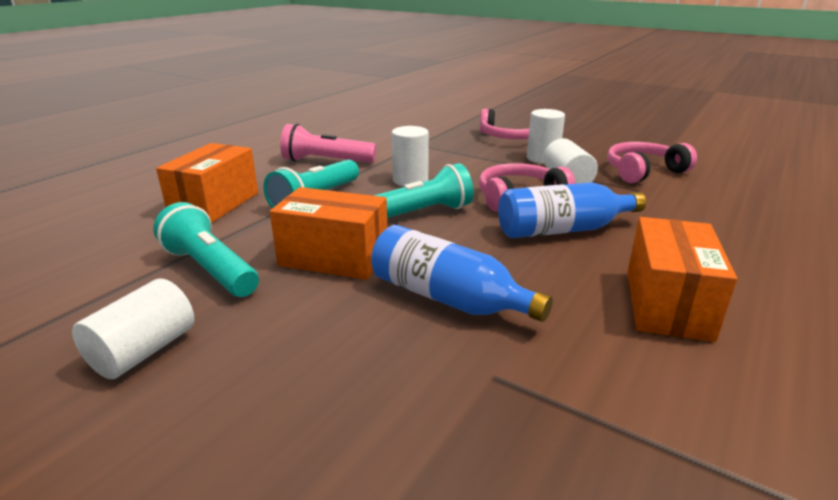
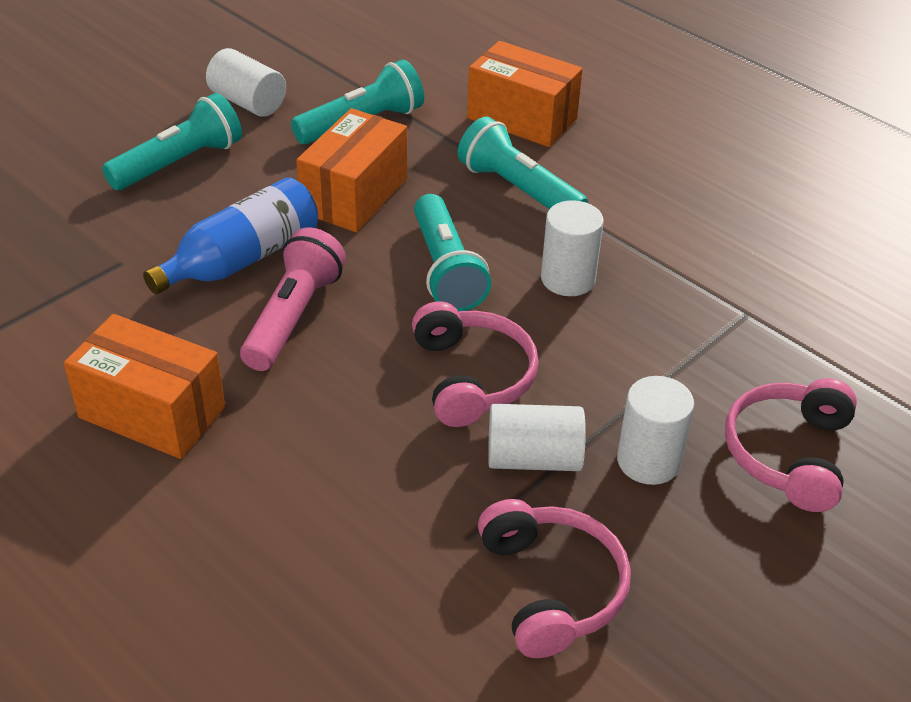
camera: 100 degrees right, 15 degrees up
pink flashlight [280,124,376,163] -> pink flashlight moved to [240,227,346,371]
blue bottle [498,182,646,238] -> none
none -> turquoise flashlight [102,93,242,190]

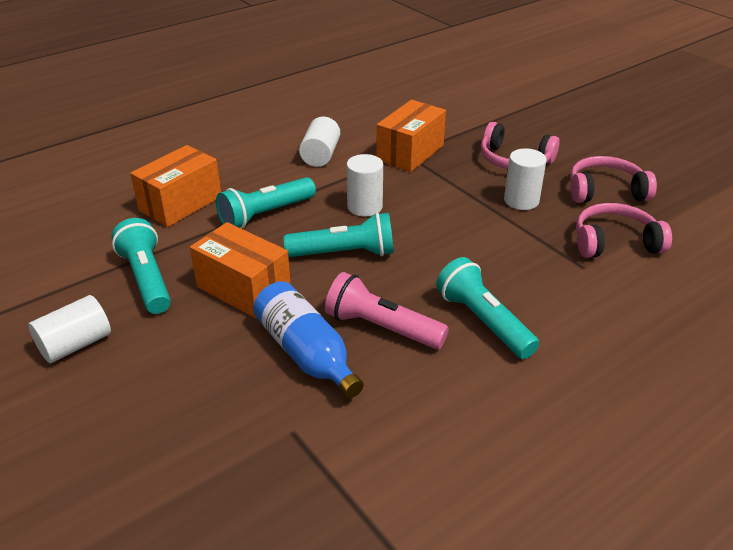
camera: 80 degrees left, 5 degrees down
orange box [64,314,225,459] -> orange box moved to [376,100,446,172]
turquoise flashlight [102,93,242,190] -> turquoise flashlight moved to [436,257,539,359]
pink headphones [412,301,539,427] -> pink headphones moved to [570,156,657,203]
white cylinder [488,404,586,471] -> white cylinder moved to [299,117,340,167]

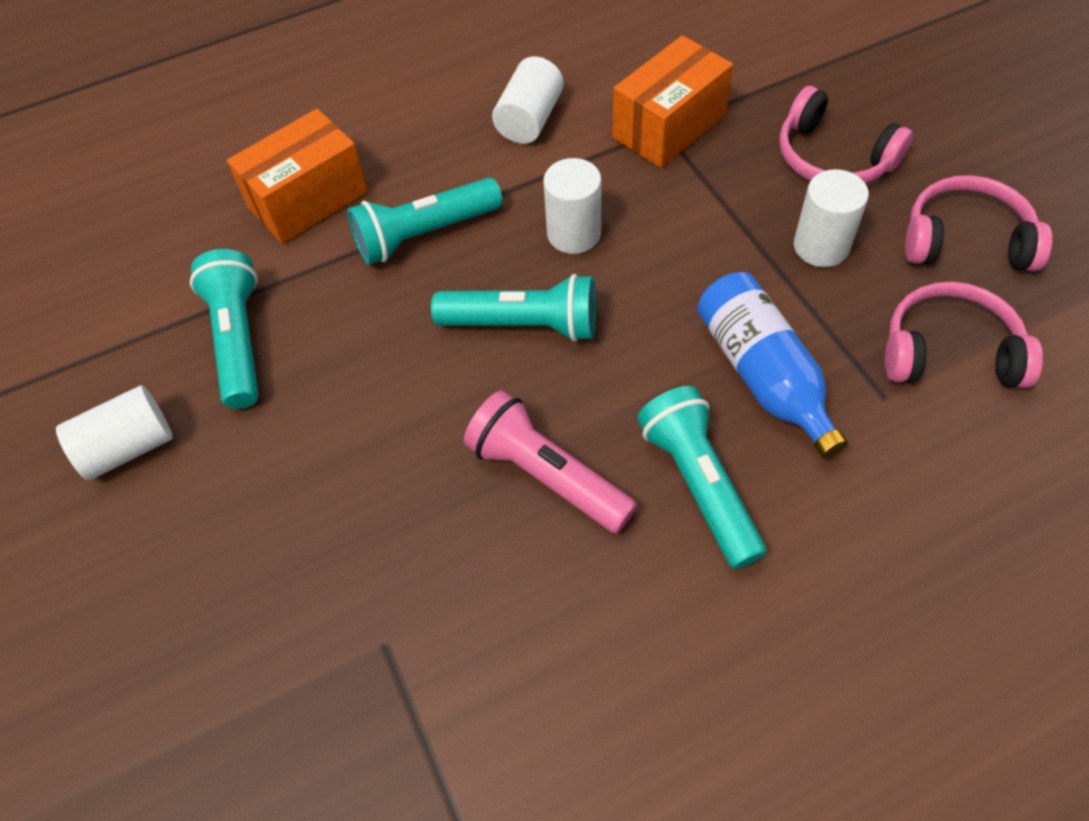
camera: 15 degrees right, 20 degrees up
orange box [190,222,291,319] -> none
blue bottle [253,281,364,398] -> blue bottle moved to [697,272,848,459]

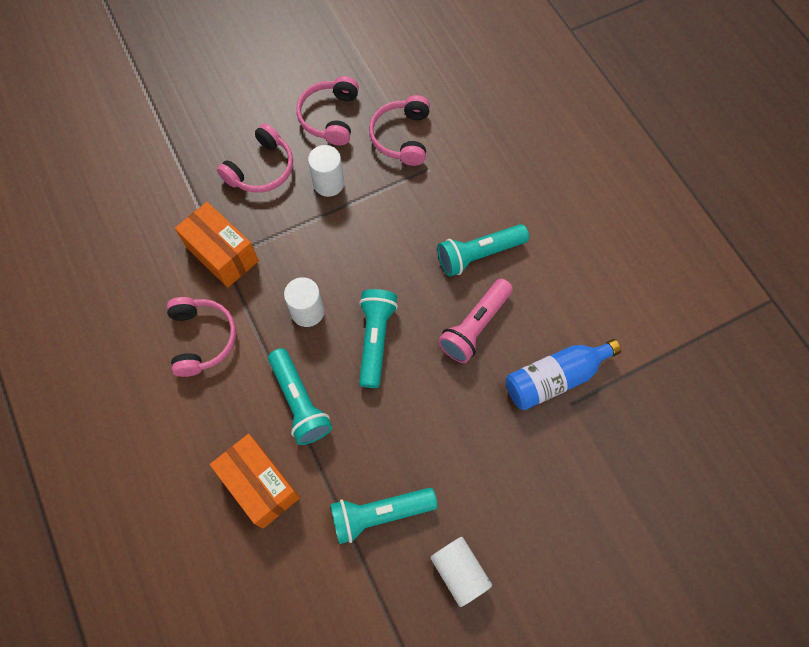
camera: 95 degrees left, 10 degrees up
white cylinder [492,56,564,144] -> pink headphones [167,297,236,377]
blue bottle [697,272,848,459] -> blue bottle moved to [506,339,621,410]

